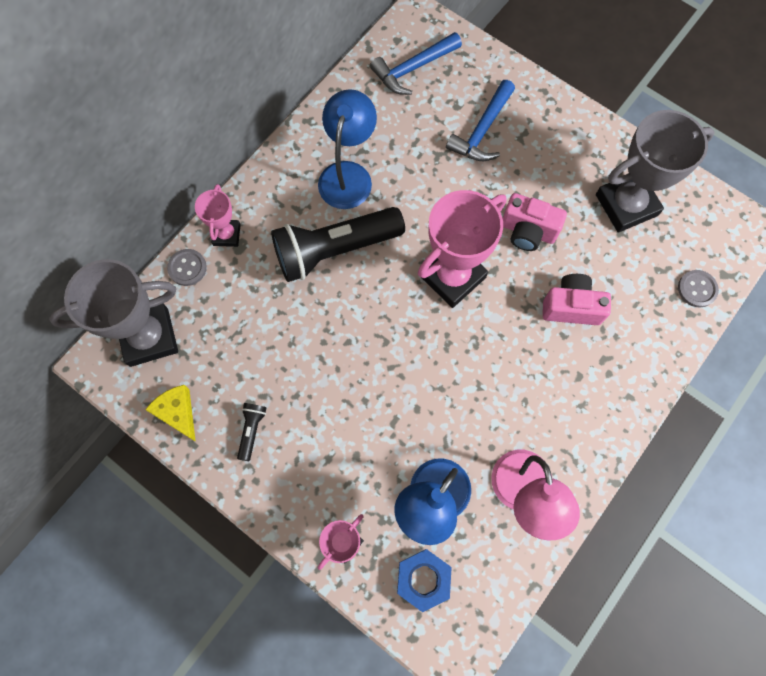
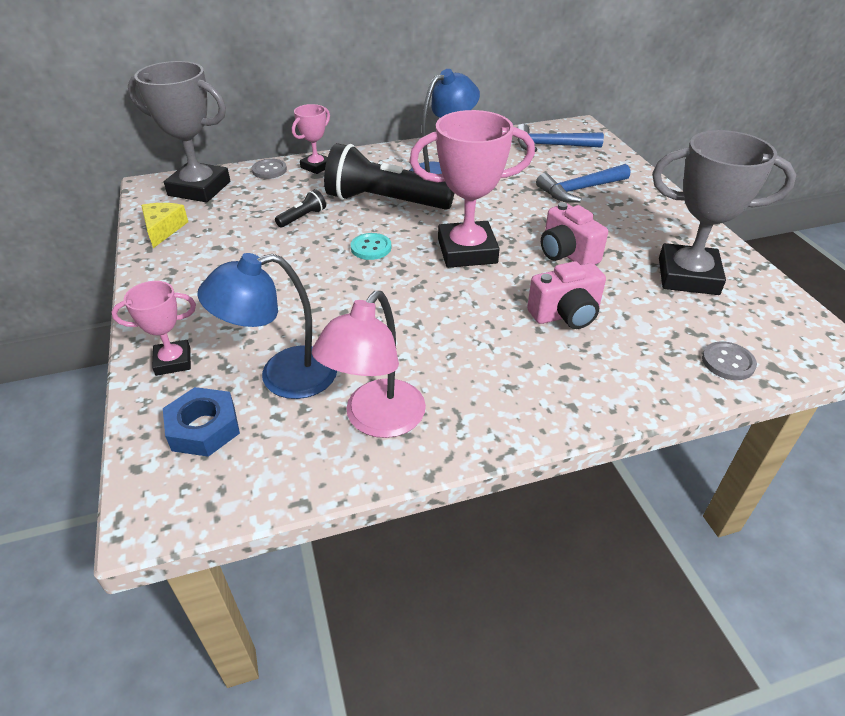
camera: 35 degrees right, 30 degrees down
black flashlight [237,403,267,461] -> black flashlight moved to [275,189,326,228]
pink camera [543,274,611,325] -> pink camera turned 120 degrees clockwise [527,261,606,329]
none -> turquoise button [351,233,391,260]

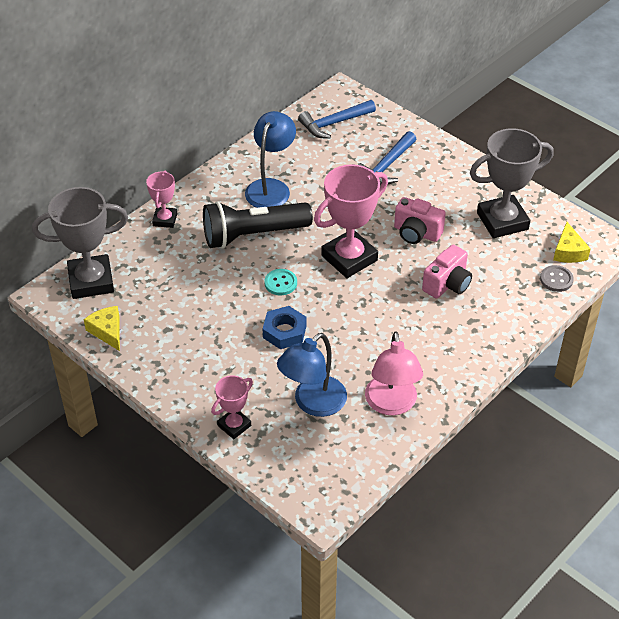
camera: 30 degrees left, 5 degrees up
blue nut [163,387,240,457] -> blue nut moved to [263,306,307,349]
grey button [252,159,287,179] -> none
black flashlight [275,189,326,228] -> none
none -> yellow cheese [553,222,591,263]

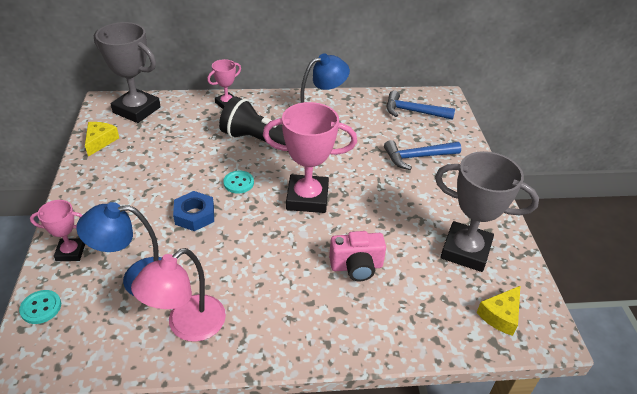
camera: 40 degrees right, 5 degrees down
pink camera [394,197,446,244] -> none
grey button [540,265,574,292] -> none
none -> turquoise button [19,290,61,324]

